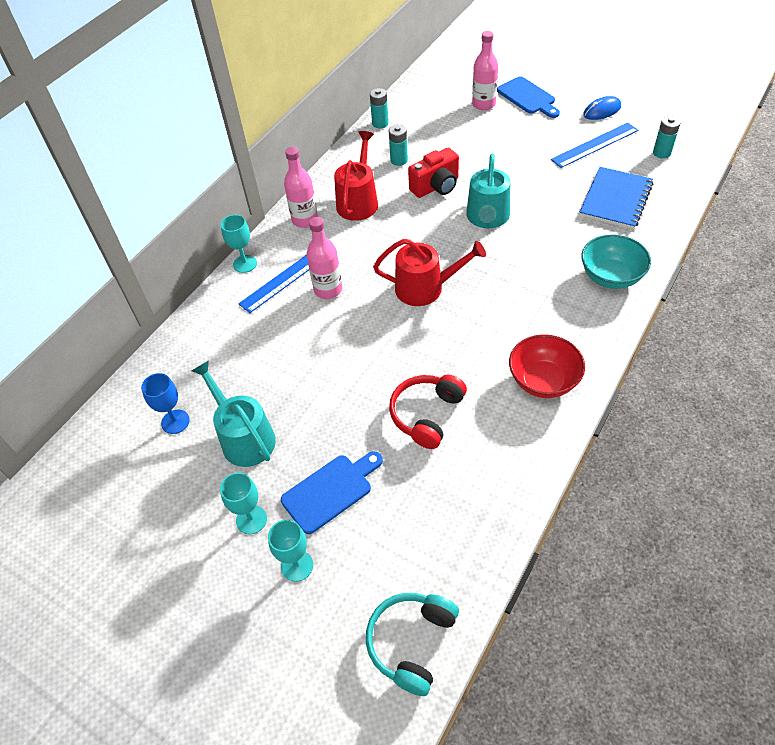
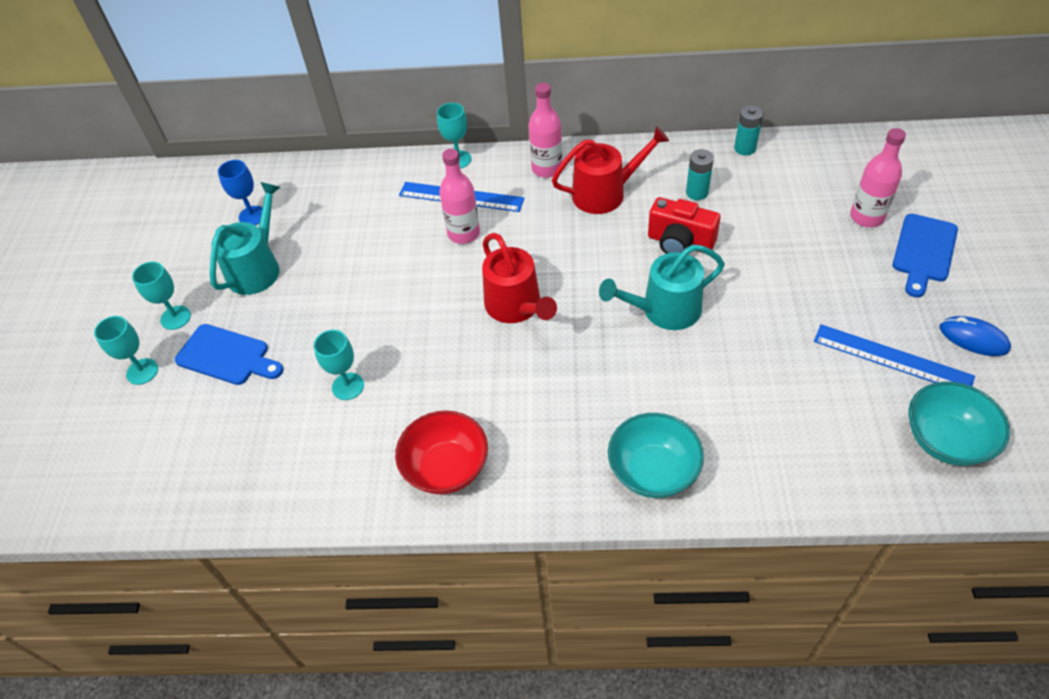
camera: 60 degrees right, 0 degrees up
turquoise headphones [366,593,459,696] -> none
red headphones [389,375,467,449] -> turquoise goblet [313,330,364,400]
blue notebook [579,167,653,229] -> none
turquoise battery [653,116,681,158] -> turquoise bowl [909,382,1010,466]

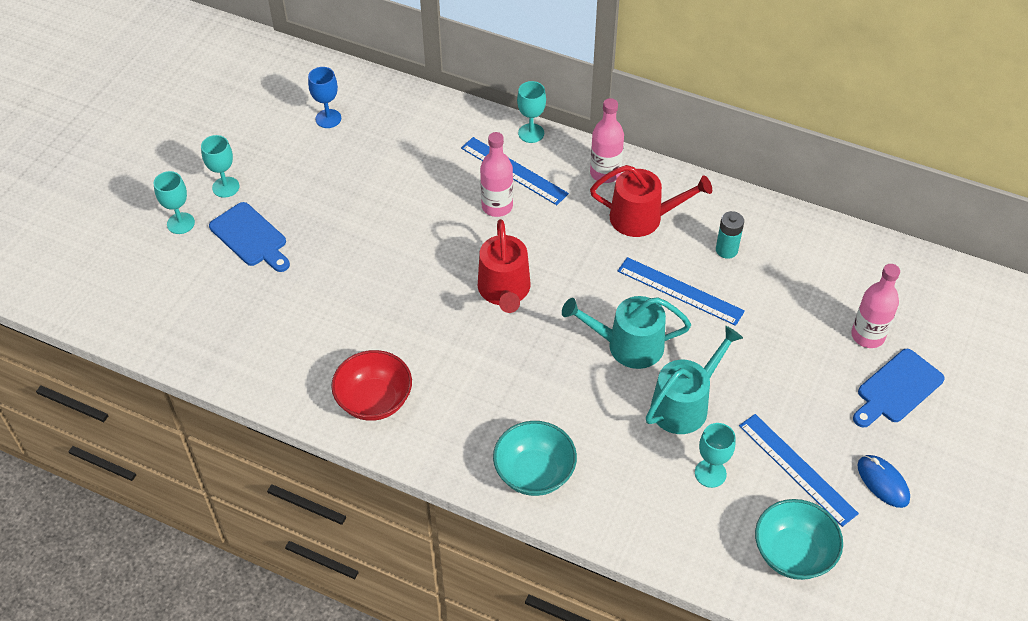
camera: 20 degrees right, 0 degrees up
turquoise watering can [210,182,280,295] -> turquoise watering can moved to [646,326,743,434]
turquoise goblet [313,330,364,400] -> turquoise goblet moved to [695,423,735,488]
red camera [648,197,721,254] -> blue ruler [618,257,745,326]
turquoise battery [734,105,763,155] -> none

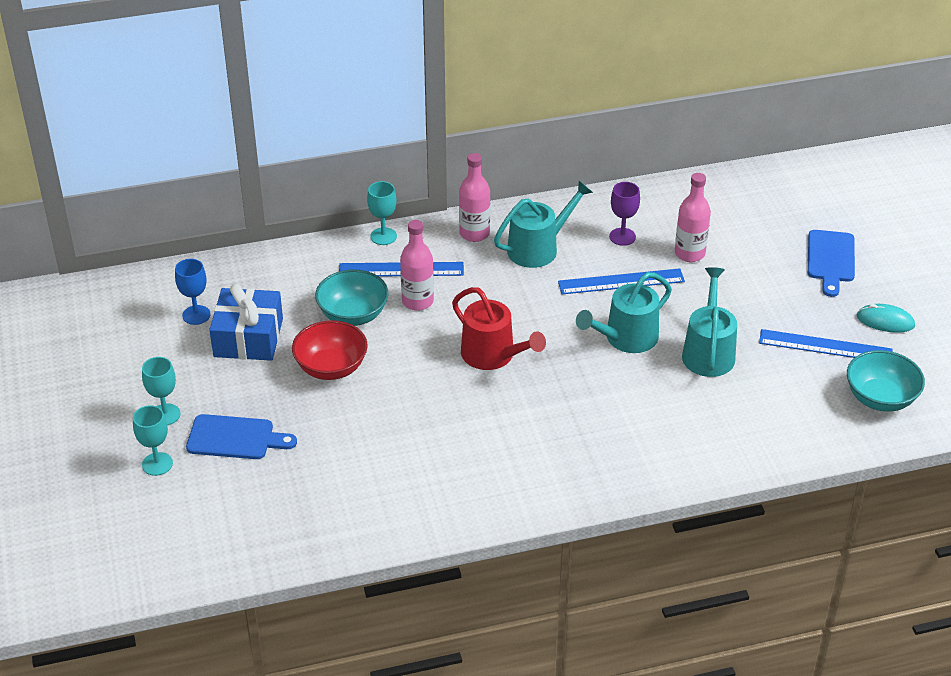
camera: 40 degrees left, 10 degrees down
red bowl [331,350,412,421] -> red bowl moved to [292,320,368,380]
turquoise bowl [493,421,577,496] -> turquoise bowl moved to [315,269,388,326]
red watering can [590,165,712,237] -> turquoise watering can [494,181,593,268]
turquoise goblet [695,423,735,488] -> none
turquoise battery [716,211,744,259] -> purple goblet [609,182,640,246]
pink bottle [851,264,900,348] -> pink bottle moved to [675,173,711,262]
blue mouse [857,455,910,508] -> turquoise mouse [857,304,915,333]
none -> blue gift [209,283,283,361]

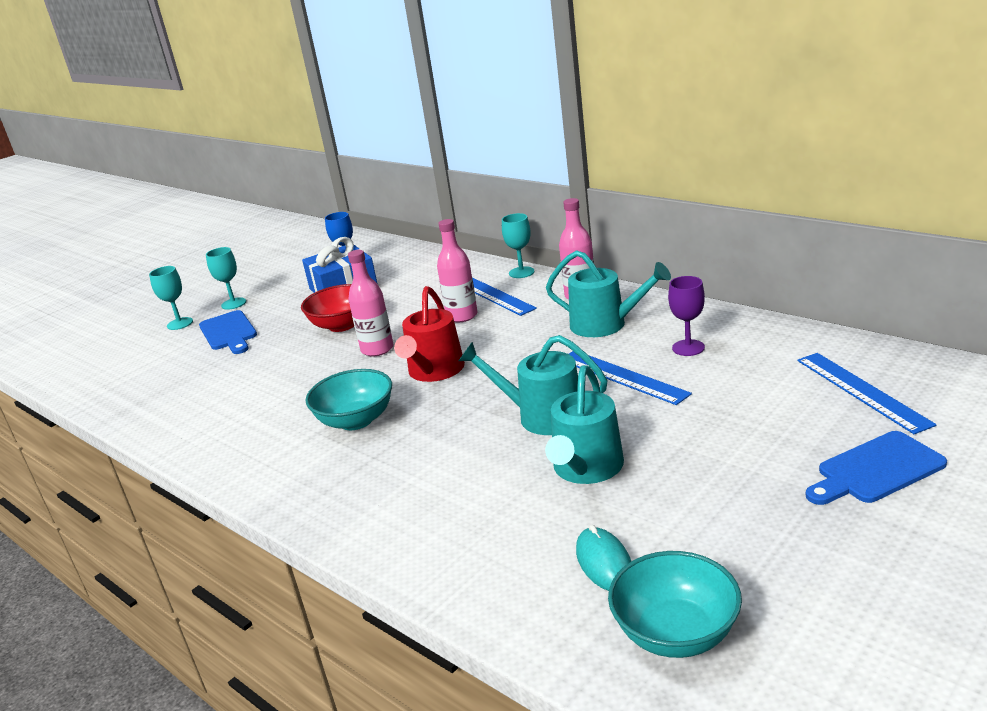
camera: 60 degrees right, 15 degrees down
turquoise bowl [315,269,388,326] -> turquoise bowl moved to [306,369,392,430]
pink bottle [675,173,711,262] -> pink bottle moved to [348,250,393,357]
turquoise watering can [682,267,737,377] -> turquoise watering can turned 135 degrees clockwise [545,365,624,484]
blue ruler [759,329,892,358] -> blue ruler moved to [797,353,937,434]
turquoise mouse [857,304,915,333] -> turquoise mouse moved to [576,525,631,591]

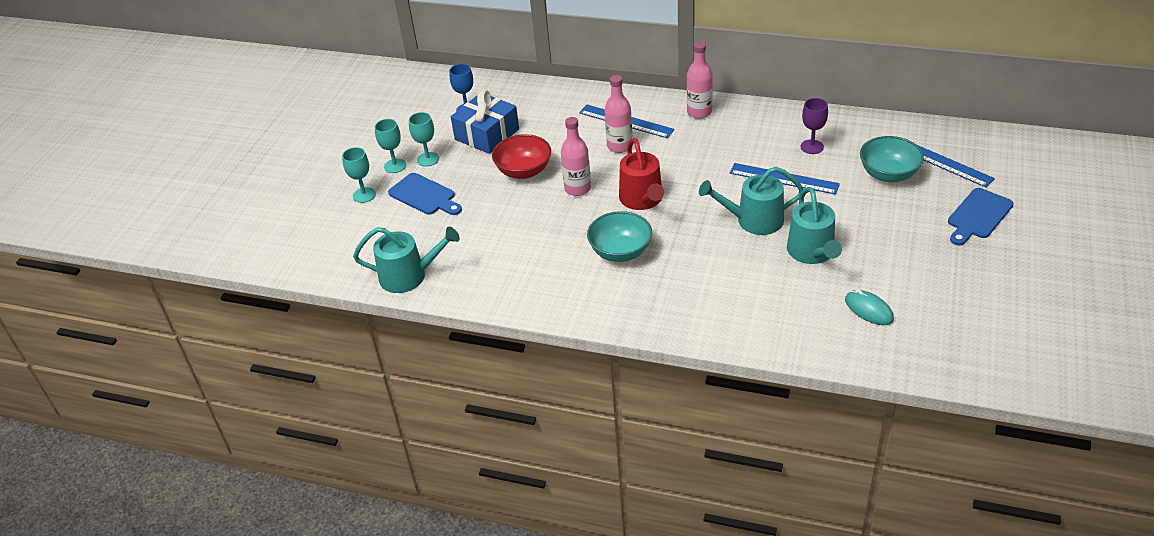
camera: 25 degrees left, 15 degrees up
turquoise goblet [502,213,534,278] -> turquoise goblet moved to [409,112,439,167]
turquoise watering can [546,250,671,337] -> turquoise watering can moved to [353,227,460,293]
turquoise bowl [608,551,742,658] -> turquoise bowl moved to [860,136,924,182]

